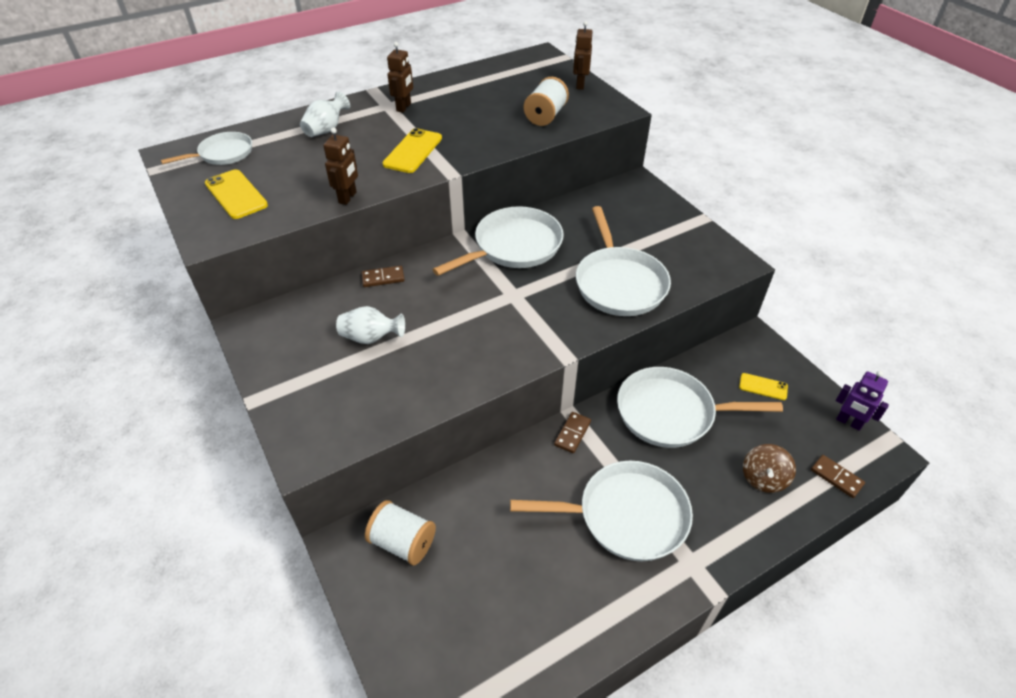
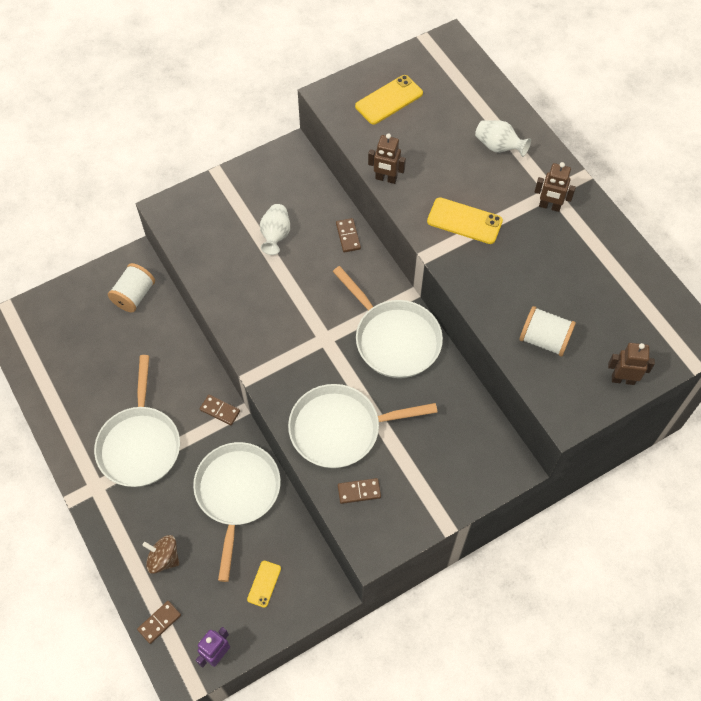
camera: 90 degrees right, 15 degrees up
white pan [161,132,252,165] -> none
none -> brown domino [338,478,381,504]

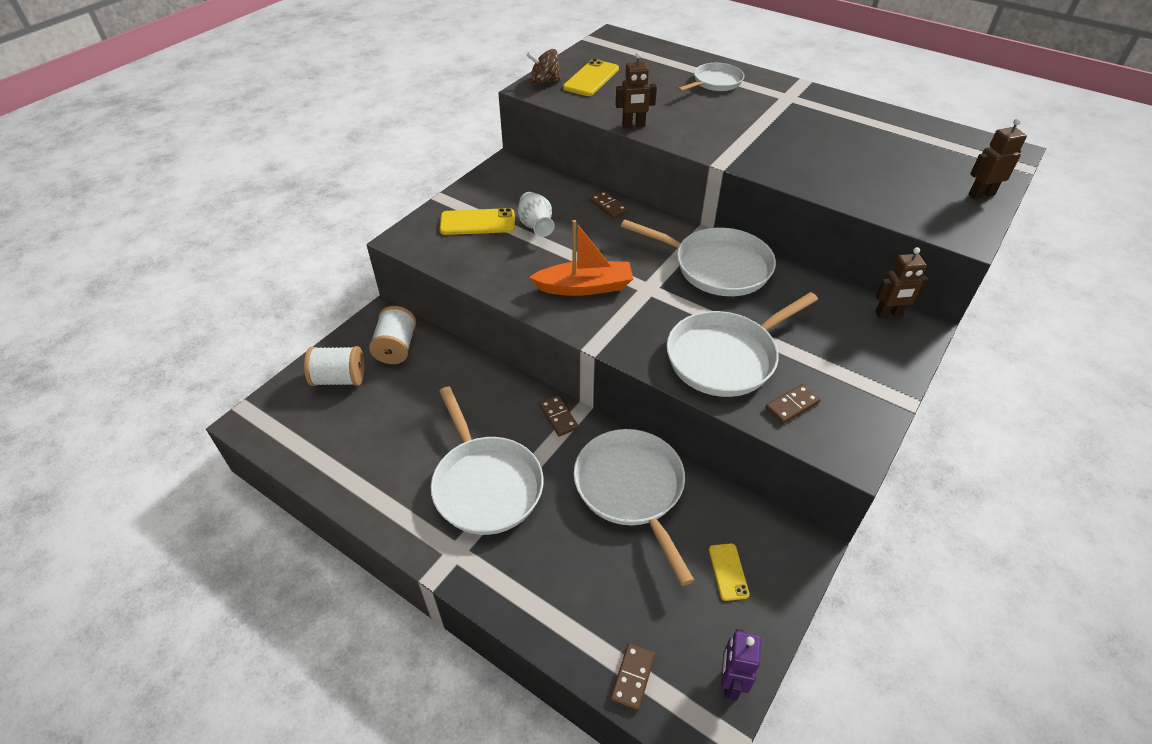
camera: 25 degrees left, 15 degrees down
brown spinning top [142,535,179,574] -> brown spinning top moved to [527,49,561,85]
brown domino [200,395,240,425] -> brown domino turned 60 degrees clockwise [539,395,579,436]
yellow phone [427,197,503,244] -> yellow phone moved to [440,208,515,235]
white vase [475,120,531,157] -> white pan [678,63,744,92]
white spool [519,306,576,356] -> white spool moved to [304,346,364,386]
brown robot [535,162,576,212] -> brown robot moved to [875,247,929,318]
none -> orange boat [529,220,633,296]

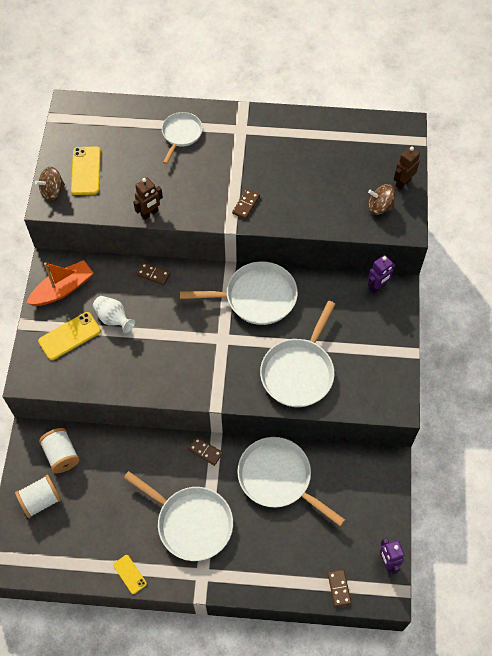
camera: 30 degrees left, 15 degrees up
orange boat [529,220,633,296] -> orange boat moved to [26,260,93,306]
yellow phone [709,543,750,601] -> yellow phone moved to [113,555,147,594]
brown domino [765,384,821,424] -> brown domino moved to [232,189,260,219]
brown robot [875,247,929,318] -> purple robot [368,255,395,293]
none -> brown spinning top [368,184,395,215]

